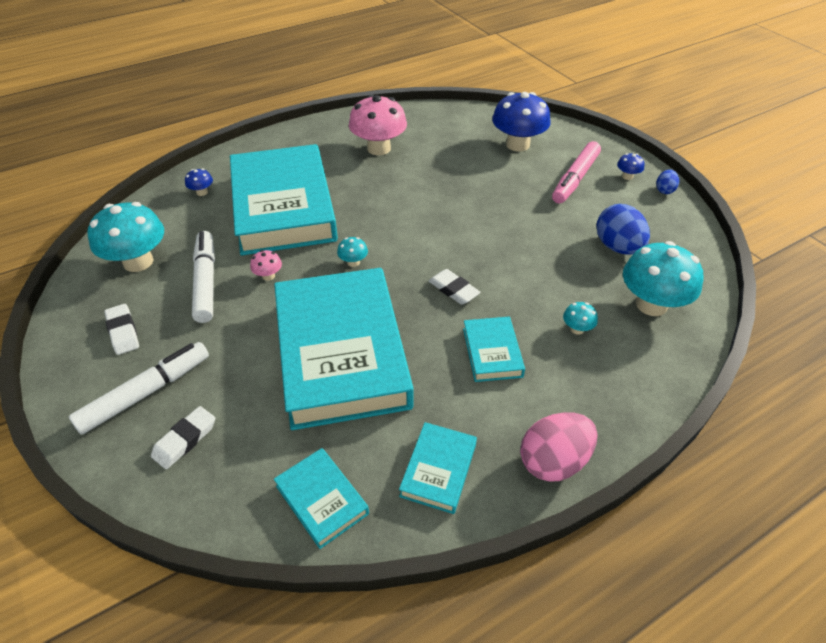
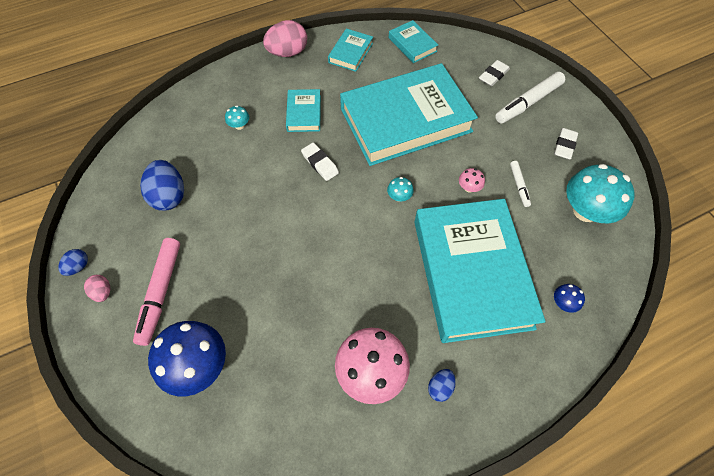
camera: 175 degrees left, 15 degrees up
white eraser [104,304,139,355] -> white eraser turned 45 degrees clockwise [554,128,578,160]
white marker [192,231,215,323] -> white marker [510,161,531,207], size x0.53
turquoise book [274,268,414,430] -> turquoise book turned 75 degrees clockwise [340,63,478,166]
pink marker [552,141,601,204] -> pink marker turned 150 degrees clockwise [133,238,180,346]
blue mushroom [617,153,645,180] -> pink egg [84,275,110,302]
turquoise mushroom [623,241,703,316] -> none
none -> blue egg [428,369,456,402]

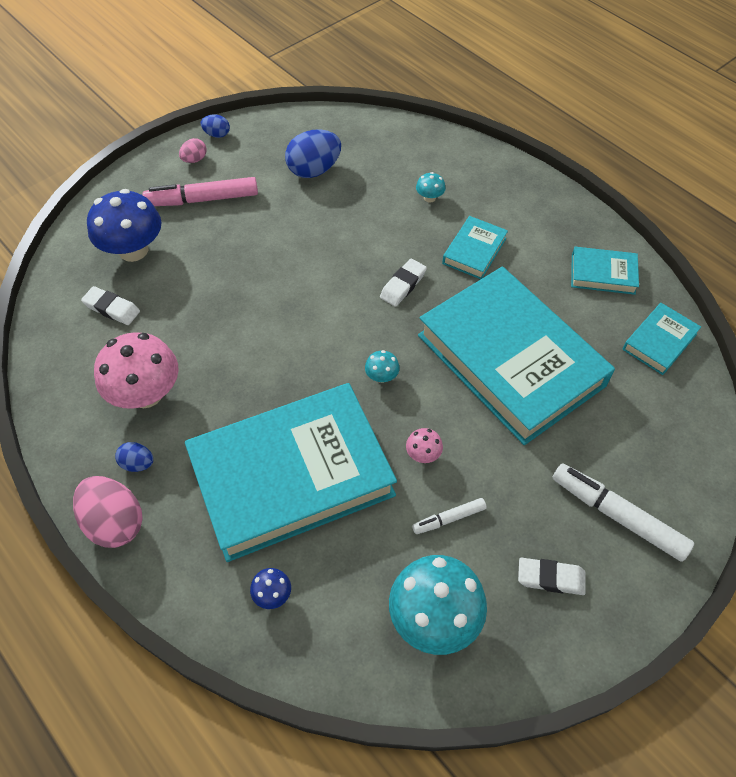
camera: 75 degrees right, 5 degrees down
pink egg [263,20,307,57] -> pink egg moved to [73,476,142,548]
turquoise book [286,89,321,132] -> turquoise book turned 45 degrees counterclockwise [442,216,508,279]
white eraser [479,60,510,86] -> white eraser moved to [81,286,140,325]

